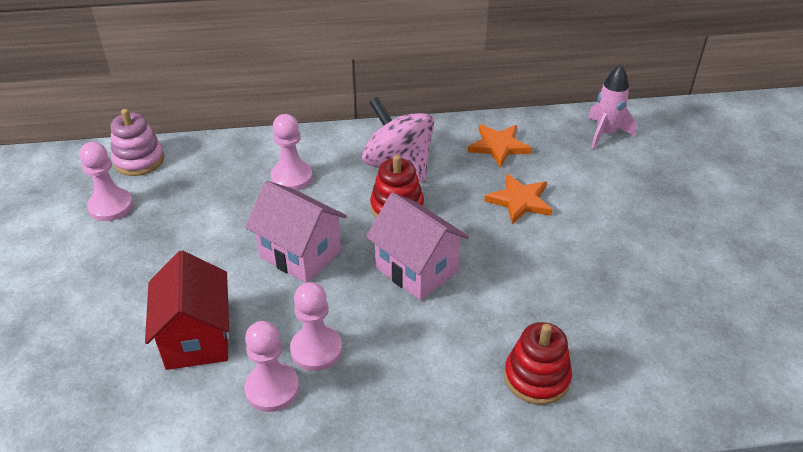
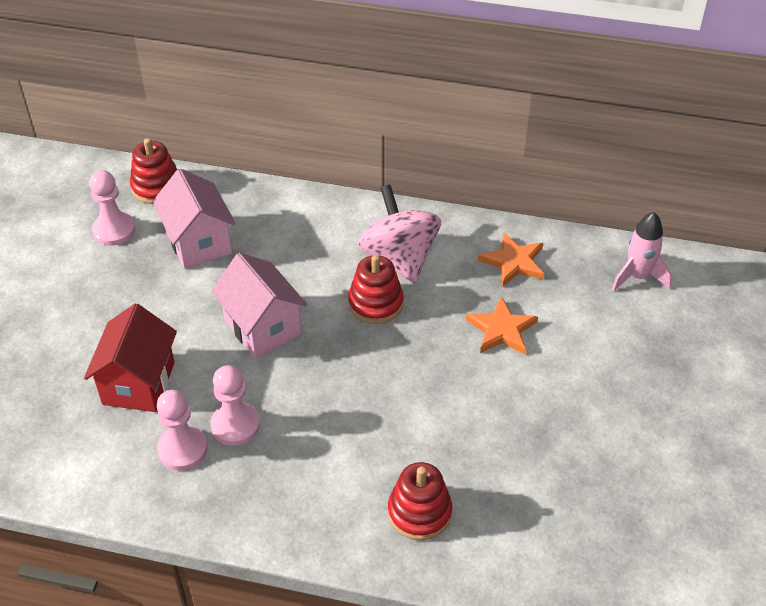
camera: 20 degrees right, 5 degrees up
pink stacking toy [111,109,164,176] -> red stacking toy [130,138,177,204]
pink pawn [271,114,313,190] -> none
pink house [366,192,469,301] -> pink house moved to [152,168,236,269]

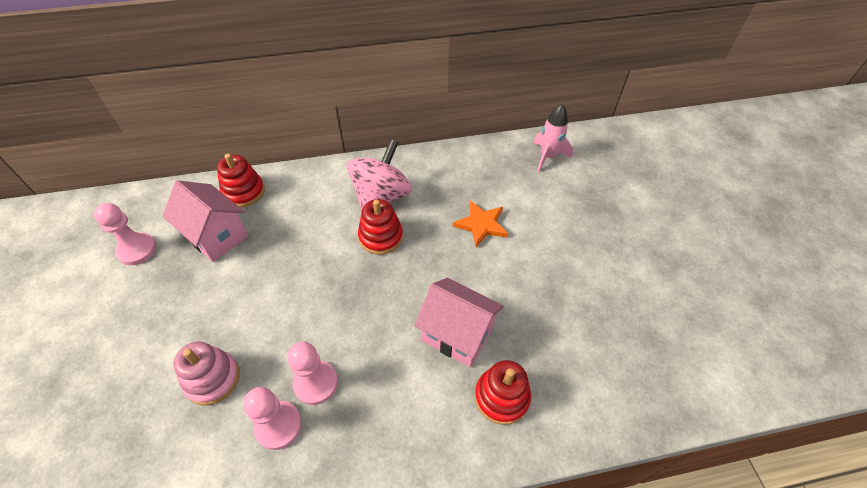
camera: 25 degrees left, 5 degrees up
red house [84,303,177,412] -> pink stacking toy [174,341,240,405]
red stacking toy [130,138,177,204] -> red stacking toy moved to [217,154,265,208]
pink house [211,253,307,358] -> pink house moved to [414,278,504,367]
pink spinning top [358,185,441,284] -> pink spinning top turned 75 degrees clockwise [347,139,412,212]
orange star [478,232,544,286] -> none

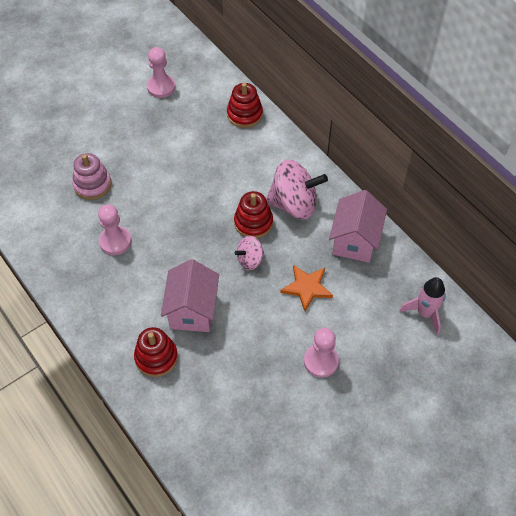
camera: 65 degrees right, 5 degrees up
pink house [163,180,248,262] -> pink house moved to [329,190,387,263]
pink pawn [243,387,302,450] -> pink pawn moved to [304,328,339,378]
none -> pink spinning top [235,236,264,270]

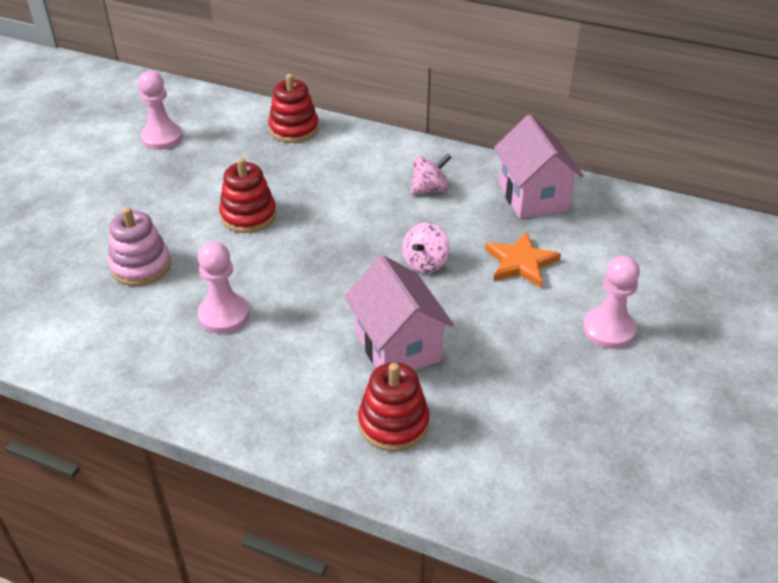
camera: 30 degrees left, 15 degrees down
red stacking toy [234,191,273,238] -> red stacking toy moved to [219,158,277,233]
pink spinning top [266,160,328,219] -> pink spinning top [411,154,452,194], size x0.53
pink rocket [399,277,446,335] -> none

